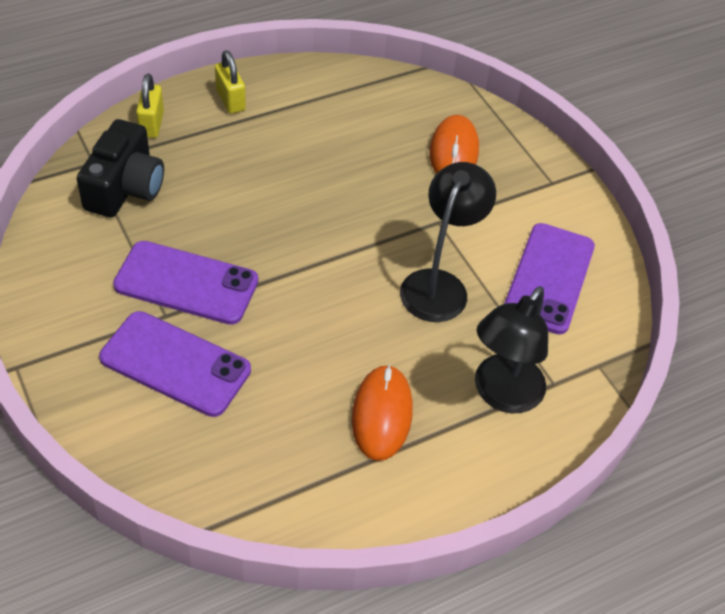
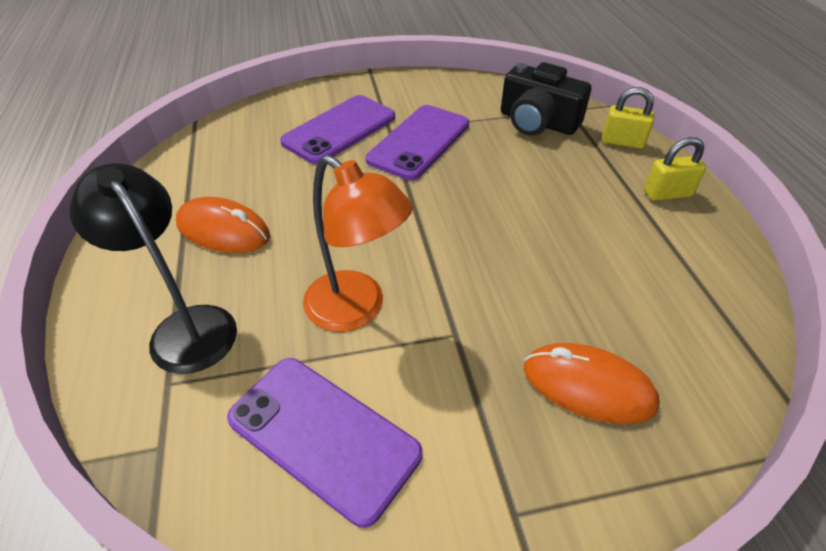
camera: 110 degrees right, 5 degrees down
black lamp [400,162,496,322] -> orange lamp [303,155,413,332]

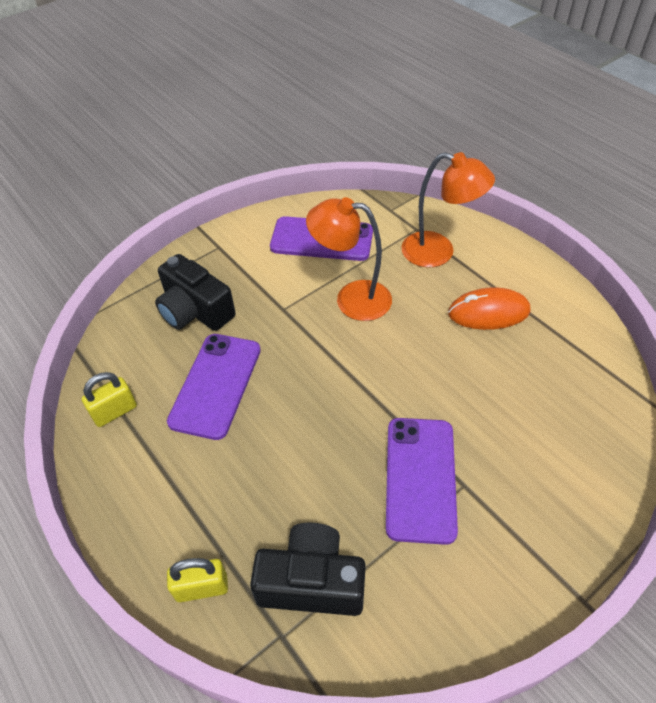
camera: 155 degrees right, 5 degrees up
black lamp [69,163,237,374] -> orange lamp [401,152,495,267]
purple phone [280,95,395,164] -> purple phone moved to [167,334,261,440]
orange mouse [524,343,660,424] -> black camera [155,254,236,331]
yellow padlock [644,137,706,201] -> yellow padlock moved to [81,372,137,427]

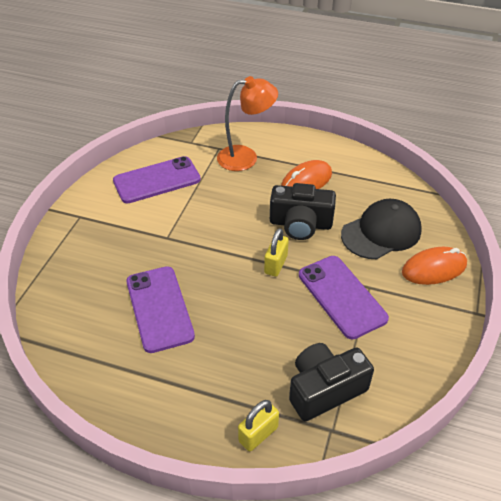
camera: 35 degrees left, 5 degrees down
yellow padlock [81,372,137,427] -> yellow padlock moved to [264,228,289,277]
black camera [155,254,236,331] -> black camera moved to [270,183,336,240]
orange lamp [306,197,392,321] -> none
none -> black cap [341,199,422,259]
none -> orange mouse [402,247,467,285]

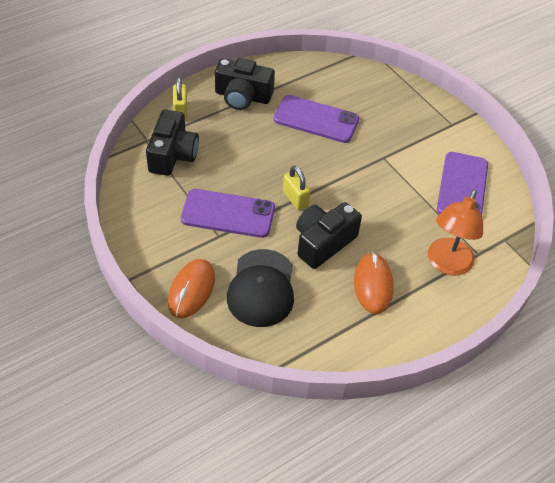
camera: 125 degrees right, 5 degrees up
none -> black camera [215,58,275,110]

